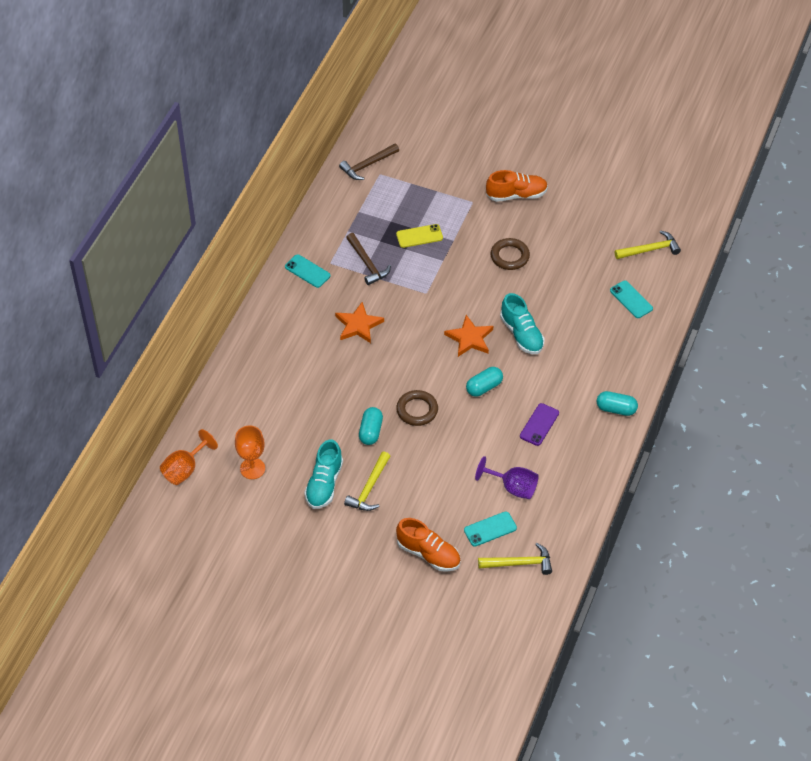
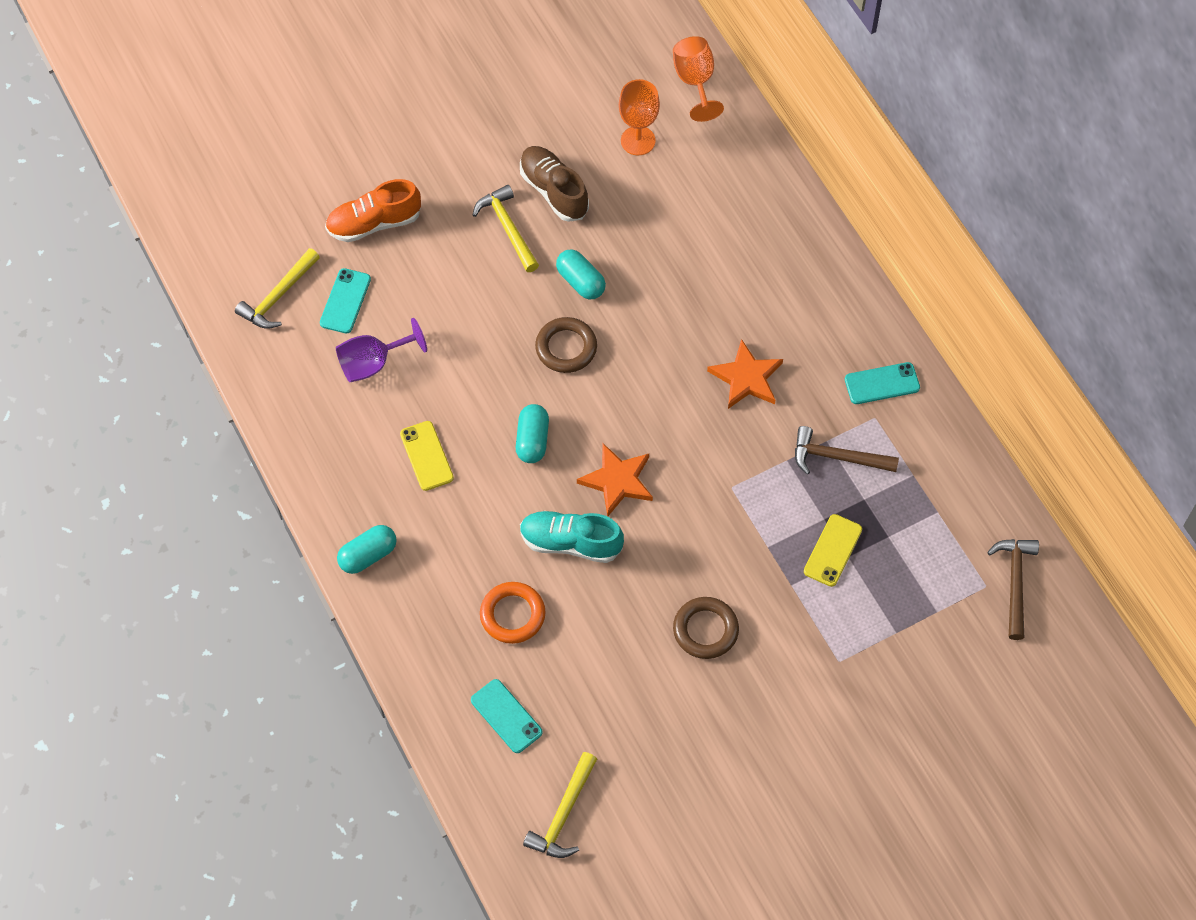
camera: 130 degrees right, 10 degrees up
turquoise shoe [304,440,343,509] -> brown shoe [520,146,589,222]
orange shoe [486,170,548,202] -> none
purple phone [520,403,559,446] -> yellow phone [400,421,454,491]
turquoise phone [610,280,653,318] -> turquoise phone turned 45 degrees clockwise [471,679,543,753]
none -> orange ring [480,582,546,644]

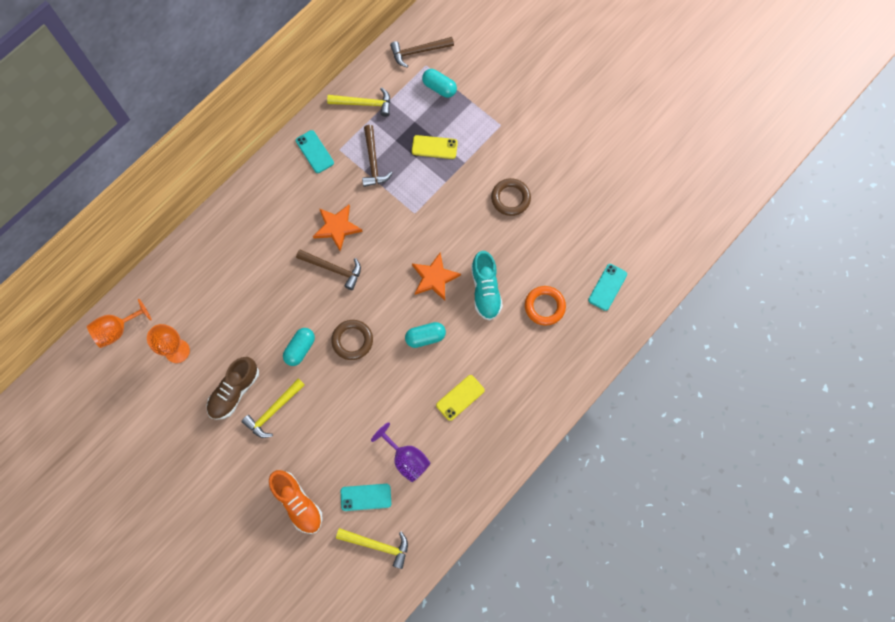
camera: 110 degrees left, 10 degrees up
turquoise capsule [337,525,397,574] -> turquoise capsule moved to [422,69,457,98]
yellow hammer [523,752,597,858] -> yellow hammer moved to [327,87,390,117]
none -> brown hammer [296,249,361,290]

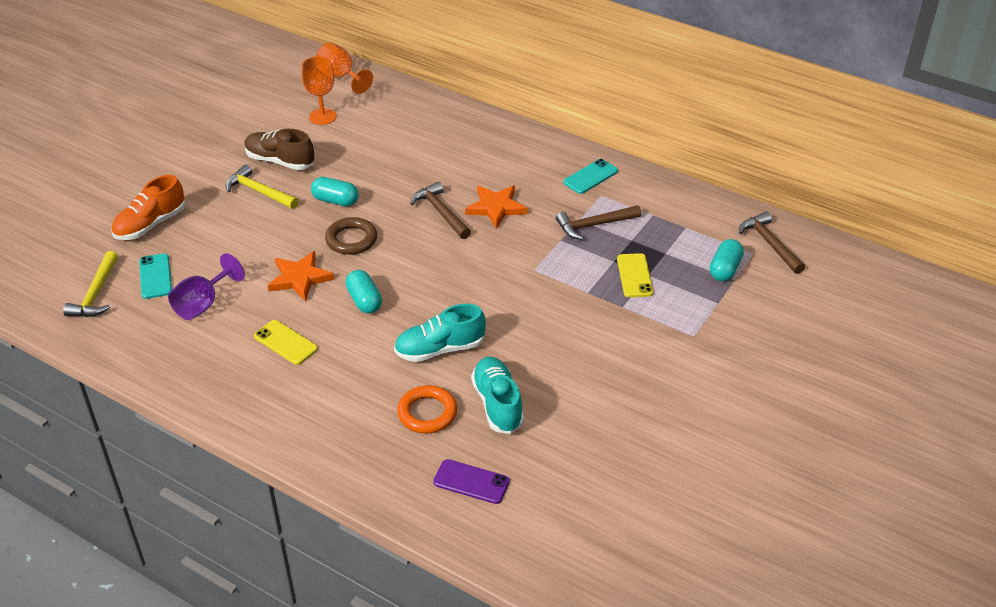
camera: 80 degrees right, 30 degrees down
brown hammer [296,249,361,290] -> brown hammer turned 135 degrees clockwise [411,182,471,239]
yellow hammer [327,87,390,117] -> none
orange star [412,253,461,301] -> orange star moved to [268,251,334,301]
brown ring [491,178,531,216] -> none
turquoise phone [588,264,627,311] -> purple phone [433,459,510,504]
none -> turquoise shoe [471,357,524,434]

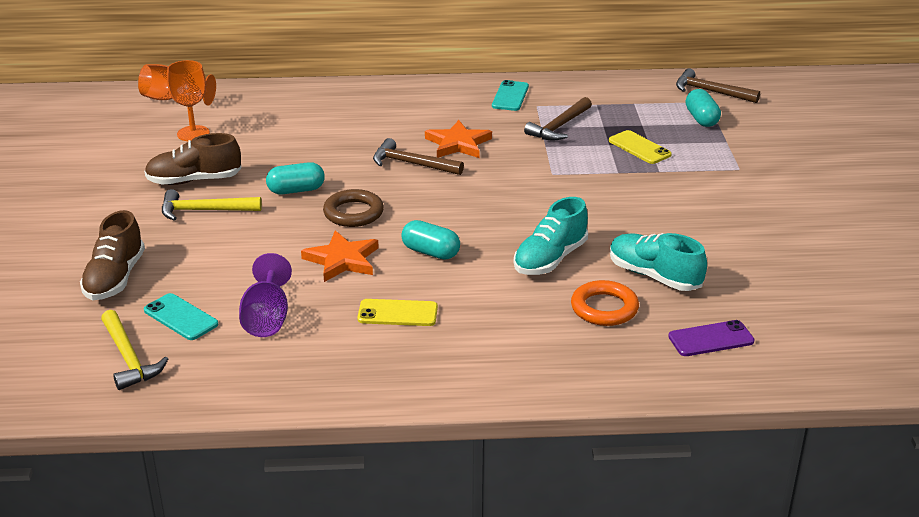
camera: 35 degrees left, 10 degrees down
orange shoe [111,175,186,240] -> brown shoe [80,210,145,300]

